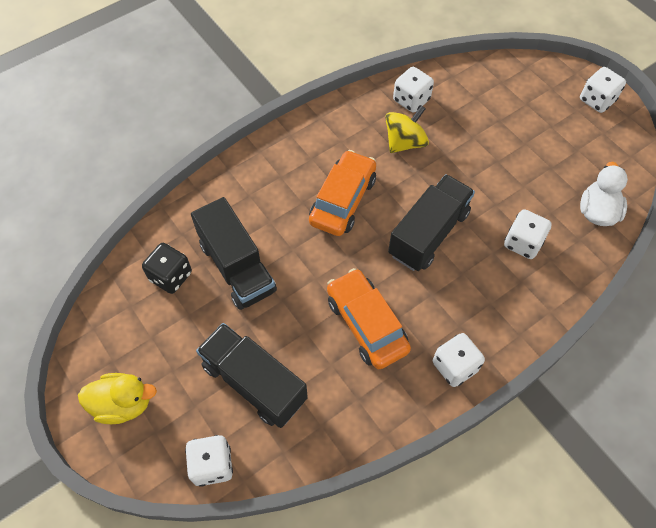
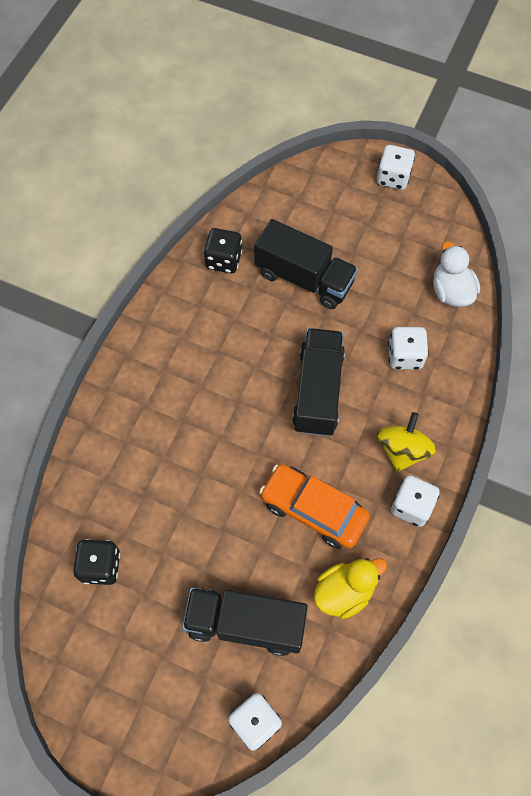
camera: 30 degrees left, 5 degrees up
yellow duck [78,373,157,424] -> yellow duck moved to [314,558,387,619]
black truck [191,197,277,310] -> black truck moved to [254,219,358,309]
orange car [309,150,376,236] -> none
yellow spinning top [385,106,429,153] -> yellow spinning top moved to [377,412,436,472]
white dice [393,67,434,113] -> black dice [203,228,242,273]

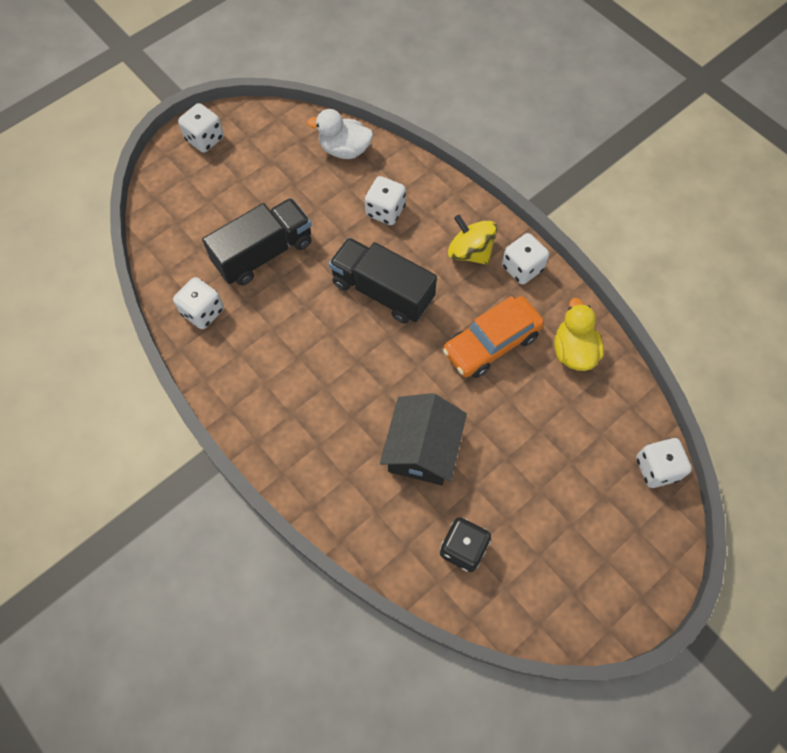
camera: 65 degrees left, 0 degrees up
black truck [182,588,308,656] -> none
black dice [203,228,242,273] -> white dice [173,277,224,329]
none -> black house [380,393,467,485]

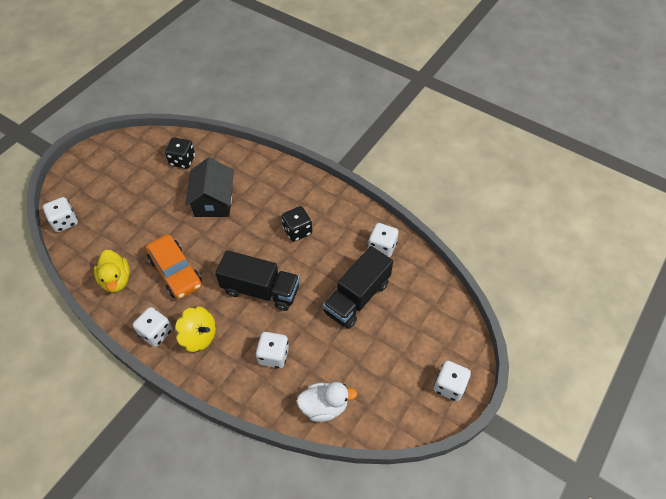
camera: 165 degrees right, 10 degrees down
orange car [442,296,544,378] -> orange car turned 105 degrees clockwise [146,234,202,299]
none -> black dice [281,206,312,242]

